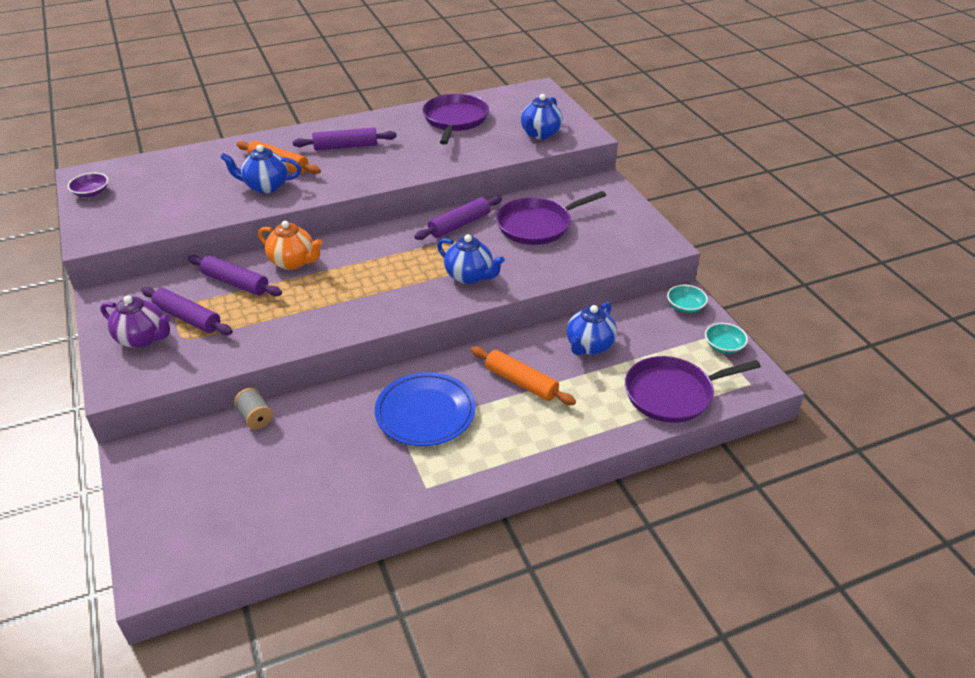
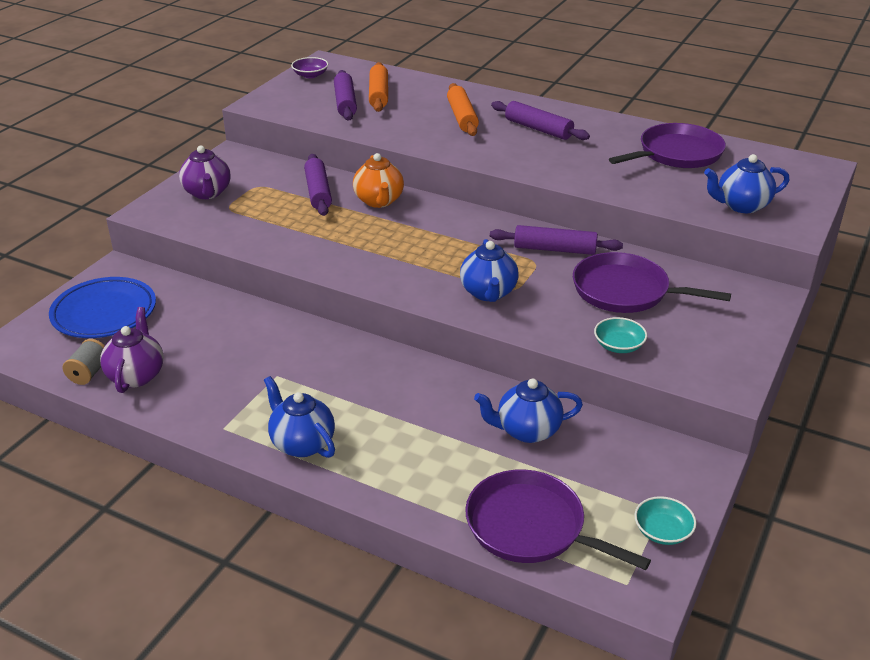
camera: 50 degrees right, 5 degrees down
purple rolling pin [141,287,233,335] -> purple rolling pin moved to [334,70,357,121]
blue teapot [220,145,301,193] -> blue teapot moved to [264,376,335,458]
grey spool [234,388,273,430] -> grey spool moved to [63,339,105,385]
blue plate [375,372,476,446] -> blue plate moved to [49,277,156,338]
orange rolling pin [471,346,576,405] -> orange rolling pin moved to [369,62,388,112]
turquoise bowl [667,285,708,313] -> turquoise bowl moved to [594,317,647,353]
none -> purple teapot [100,307,164,393]

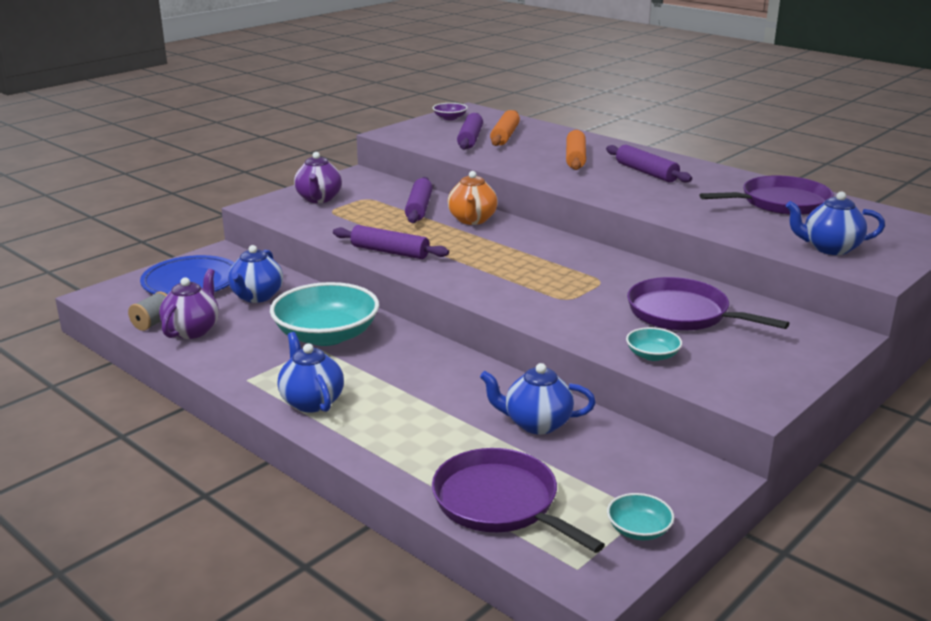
camera: 15 degrees right, 10 degrees down
blue teapot [460,239,518,302] -> blue teapot moved to [228,245,283,303]
purple rolling pin [490,225,623,255] -> purple rolling pin moved to [333,225,449,259]
none -> turquoise bowl [270,282,379,346]

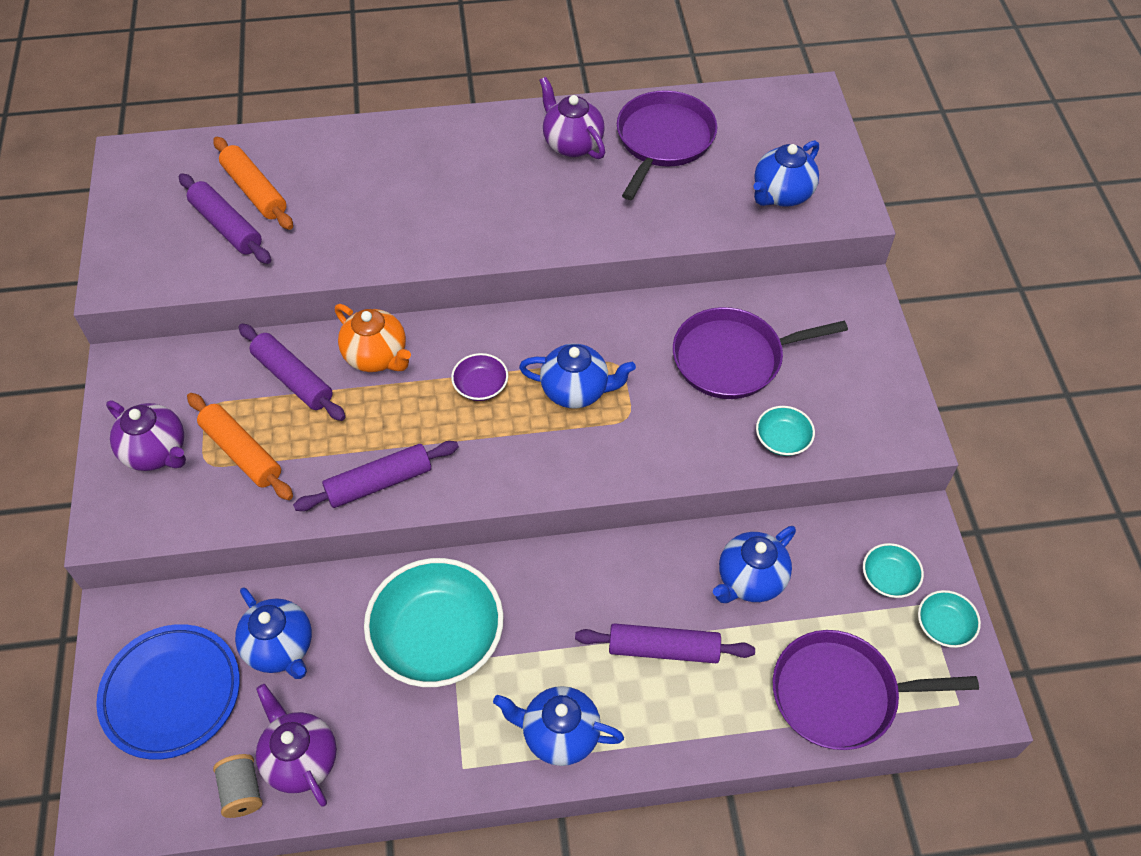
camera: 50 degrees left, 30 degrees up
purple bowl [433,103,468,120] -> purple bowl moved to [451,353,508,401]
orange rolling pin [566,130,586,170] -> orange rolling pin moved to [187,393,293,500]
purple rolling pin [606,145,692,183] -> purple rolling pin moved to [575,623,755,663]
none -> blue teapot [519,344,636,409]
none -> purple teapot [539,77,605,159]
none -> turquoise bowl [863,543,924,598]

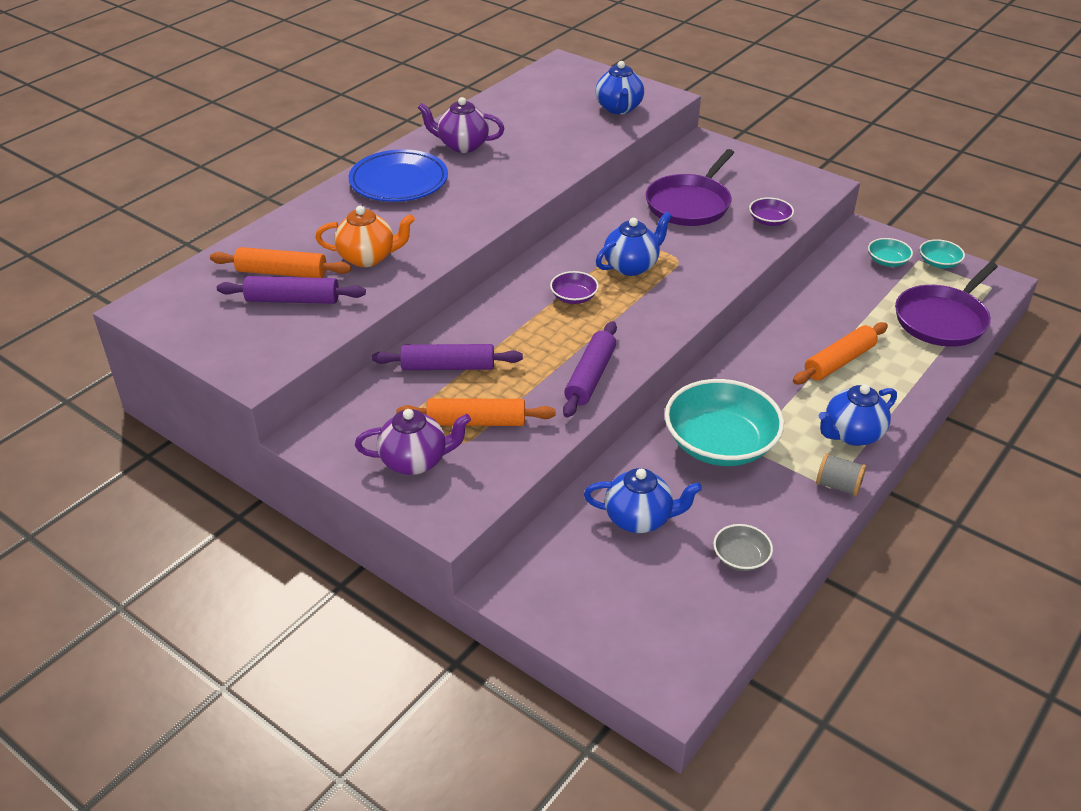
camera: 45 degrees left, 15 degrees down
blue plate [96,624,240,759] -> blue plate moved to [349,149,448,202]
grey spool [213,754,263,818] -> grey spool moved to [816,453,866,496]
purple teapot [256,684,337,807] -> grey bowl [714,524,773,571]
orange teapot [335,304,411,372] -> orange teapot moved to [315,206,415,267]
purple rolling pin [575,623,755,663] -> orange rolling pin [793,322,888,385]
purple pan [617,90,718,200] -> none
blue teapot [713,526,796,603] -> none
turquoise bowl [756,406,815,456] -> purple bowl [749,197,794,226]

